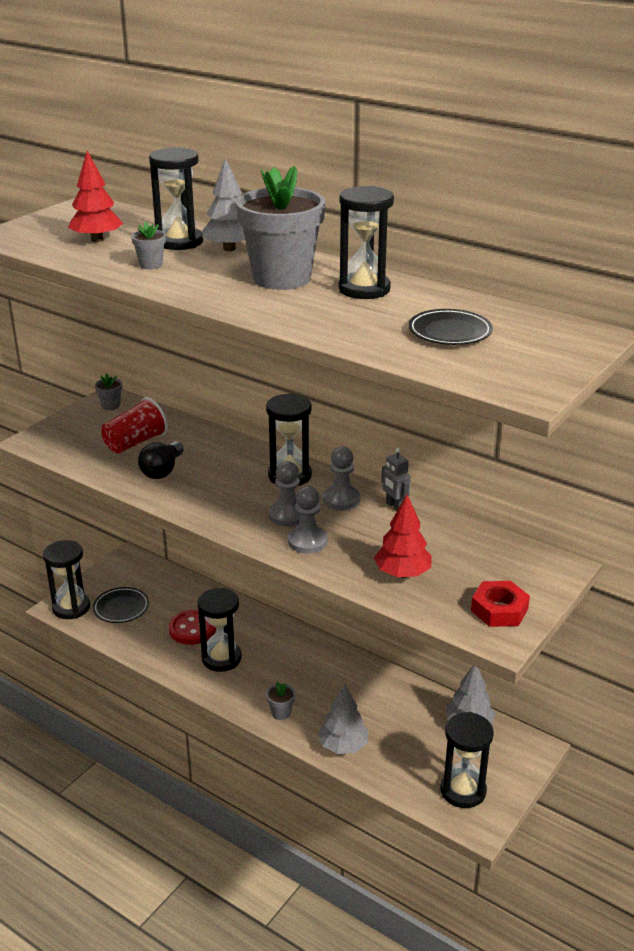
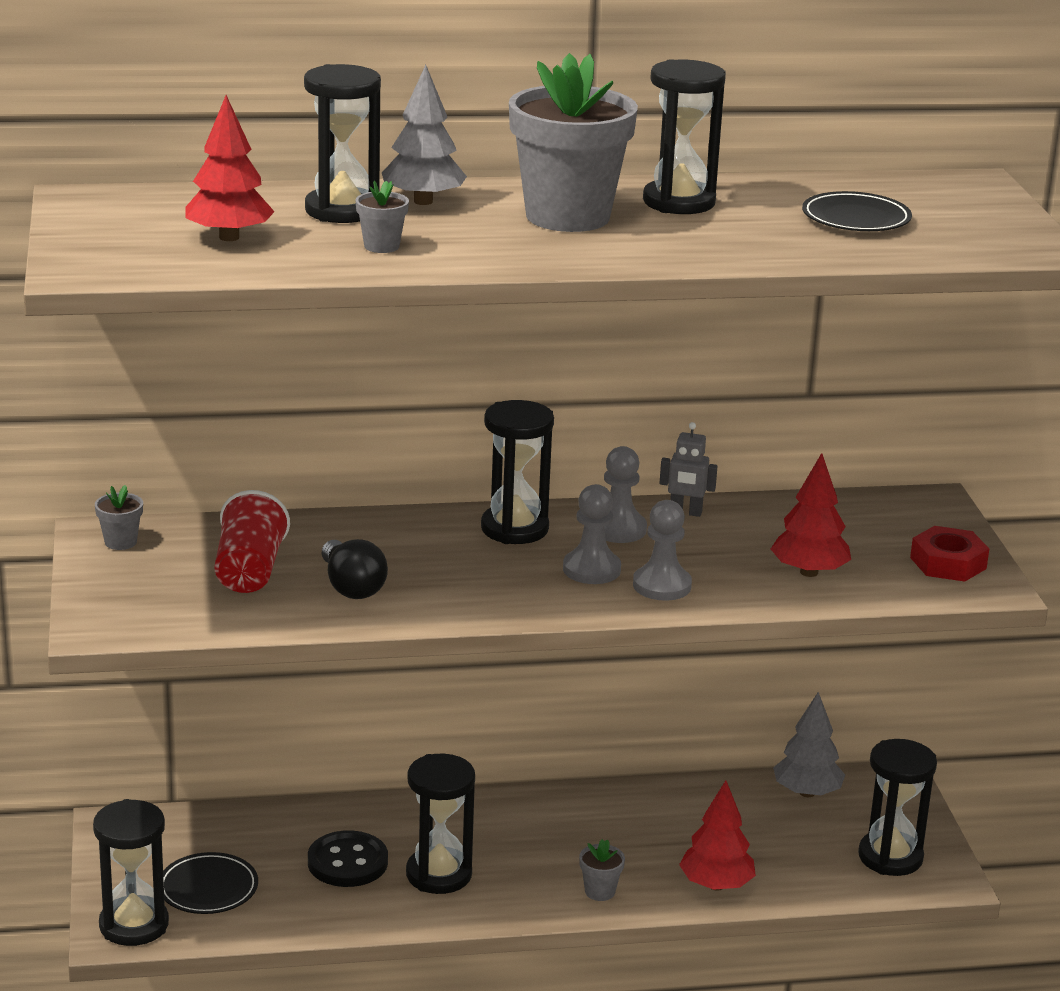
camera: 45 degrees left, 5 degrees down
red button [169,609,216,645] -> black button [308,830,388,887]
grey tree [318,684,368,754] -> red tree [679,780,756,890]

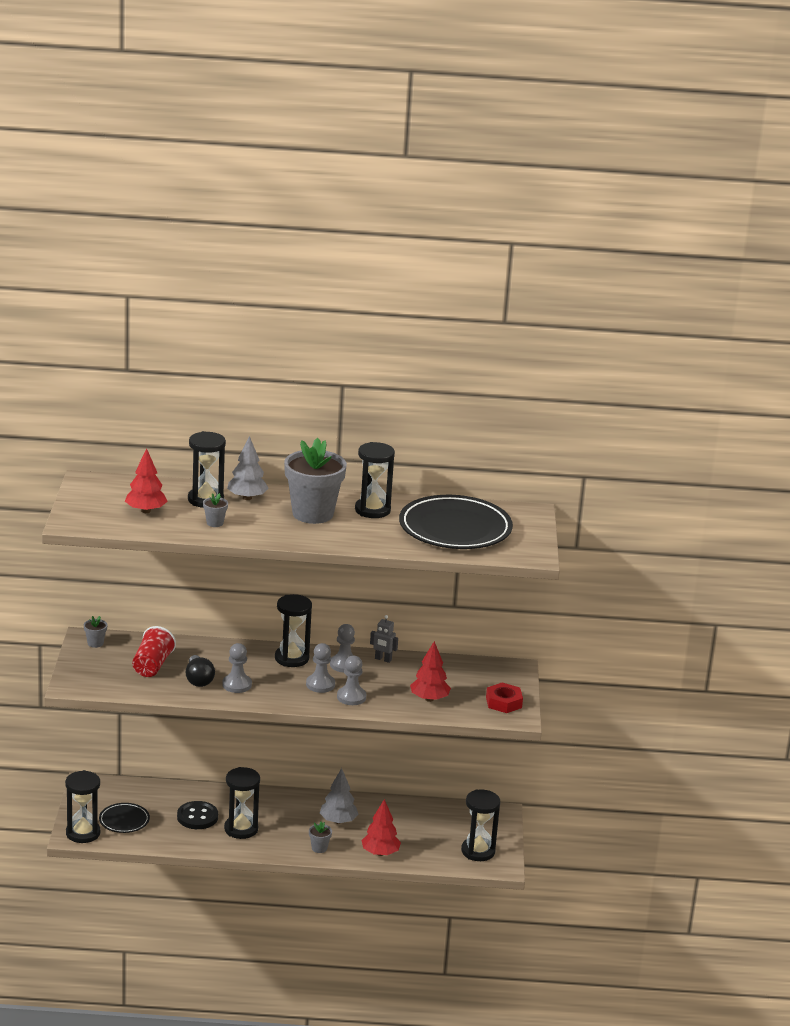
camera: 10 degrees right, 0 degrees up
grey tree [773,692,845,797] -> grey tree moved to [320,768,358,824]
black plate [802,191,912,231] -> black plate [399,495,513,549], size x2.10
none -> grey pawn [222,643,252,693]

